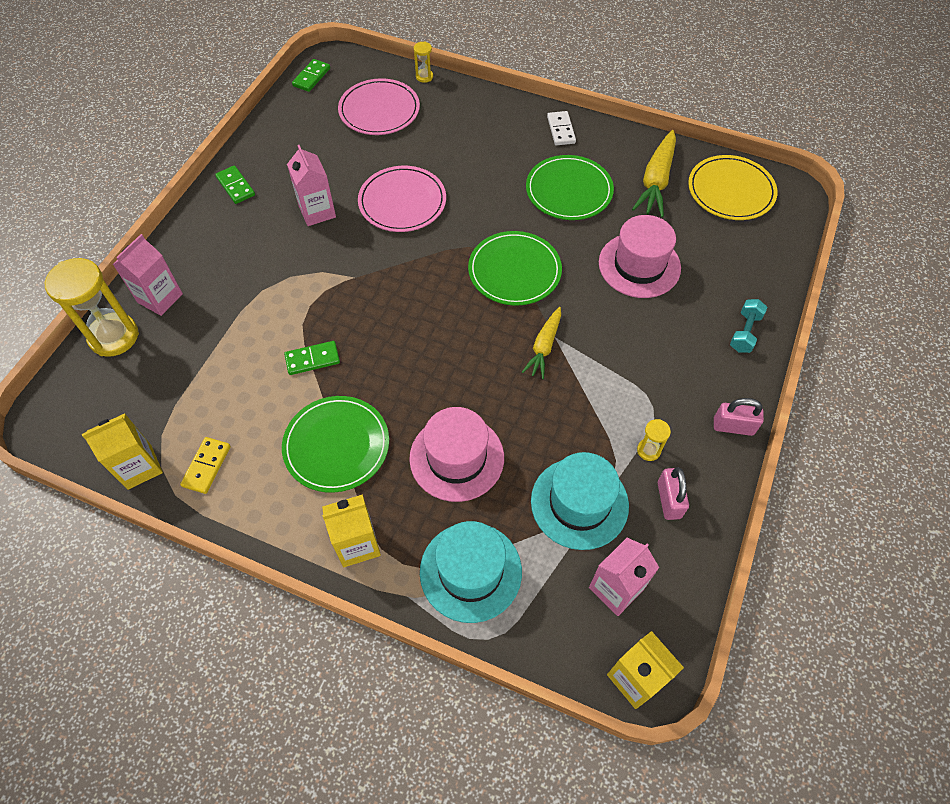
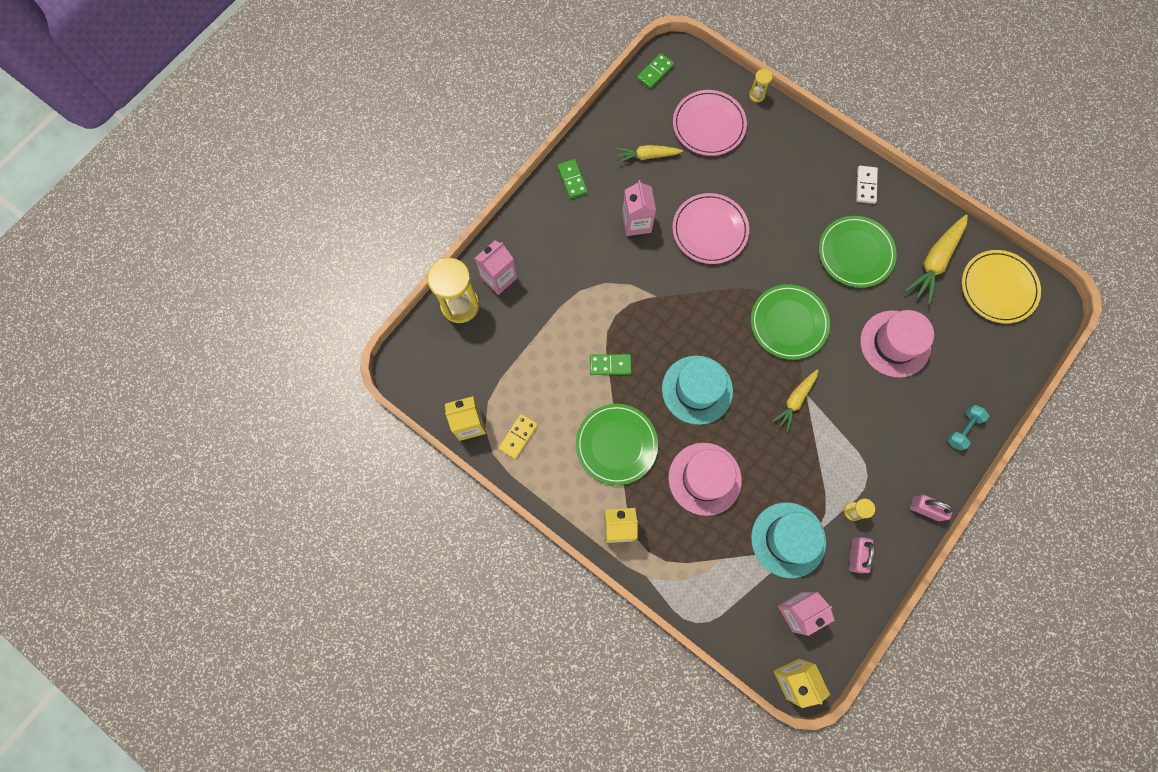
camera: 15 degrees right, 15 degrees up
turquoise hat [420,521,522,623] -> turquoise hat moved to [662,355,733,425]
none -> yellow carrot [616,145,683,163]

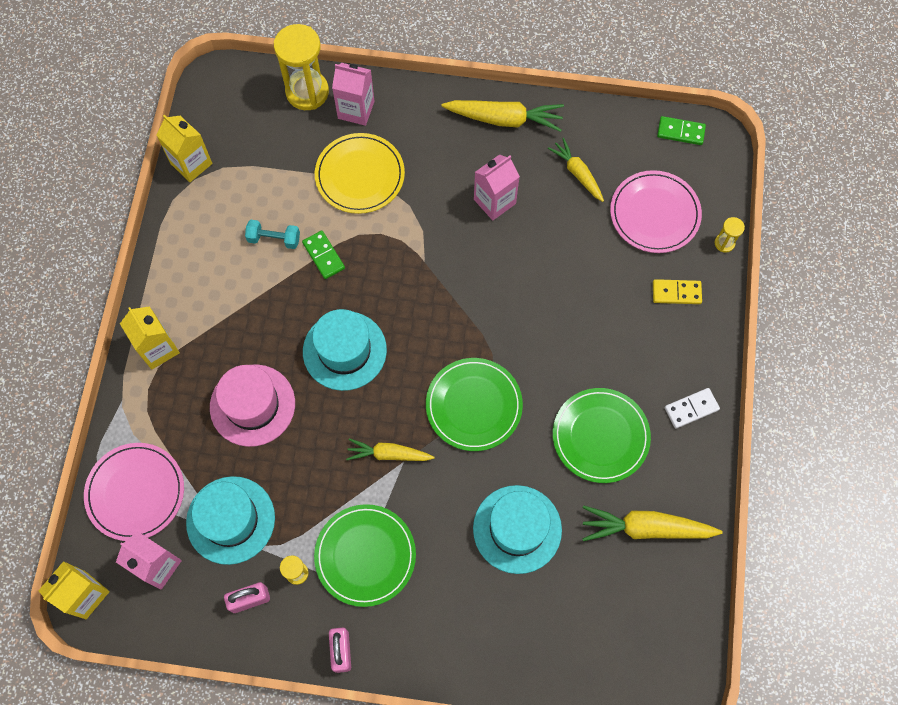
camera: 60 degrees right, 5 degrees down
yellow domino [498,414,538,459] -> yellow domino moved to [653,279,702,304]
green domino [558,159,588,199] -> yellow carrot [442,100,564,132]
green plate [576,404,658,485] -> green plate moved to [314,504,416,607]
pink plate [672,193,749,264] -> pink plate moved to [84,443,184,541]
pink hat [860,310,934,378] -> turquoise hat [473,485,562,574]
turquoise dumbbell [947,405,989,451] -> turquoise dumbbell moved to [245,220,300,249]
yellow plate [962,250,1041,324] -> yellow plate moved to [315,133,405,214]

